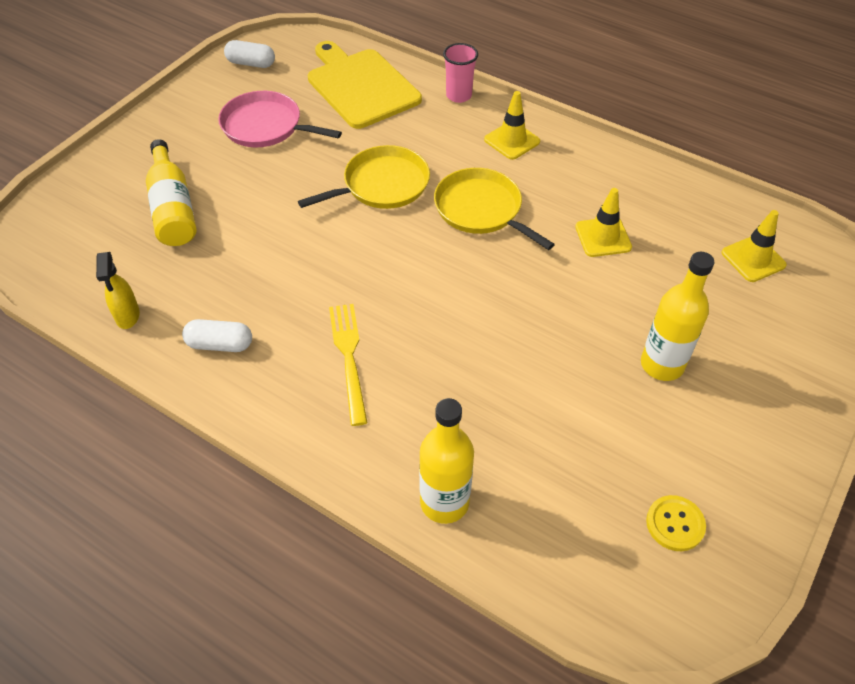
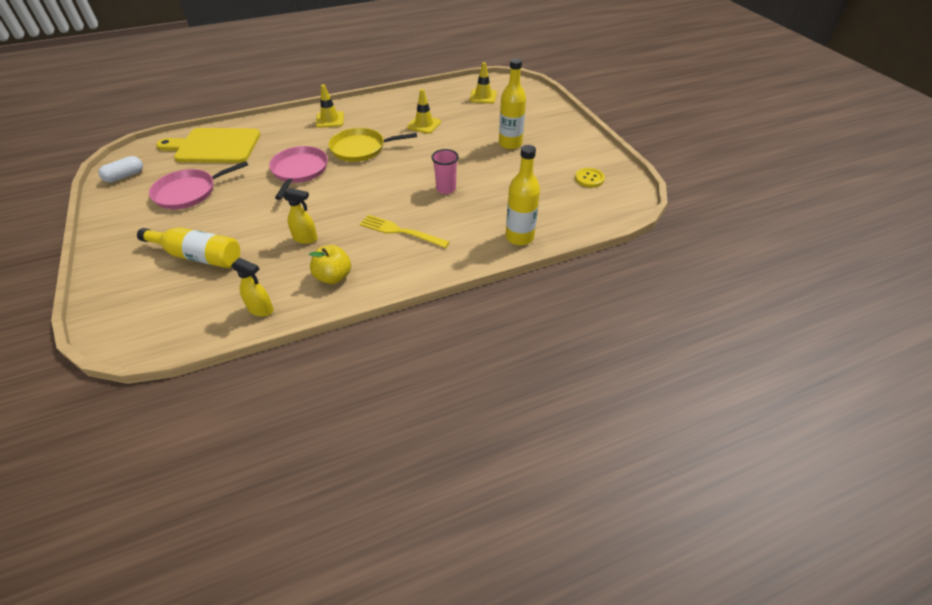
camera: 55 degrees left, 5 degrees down
white capsule [182,319,252,352] -> yellow apple [309,245,351,284]
yellow pan [298,145,430,209] -> pink pan [269,146,328,200]
pink cup [443,43,478,103] -> pink cup moved to [431,149,459,194]
none -> yellow spray bottle [283,188,317,244]

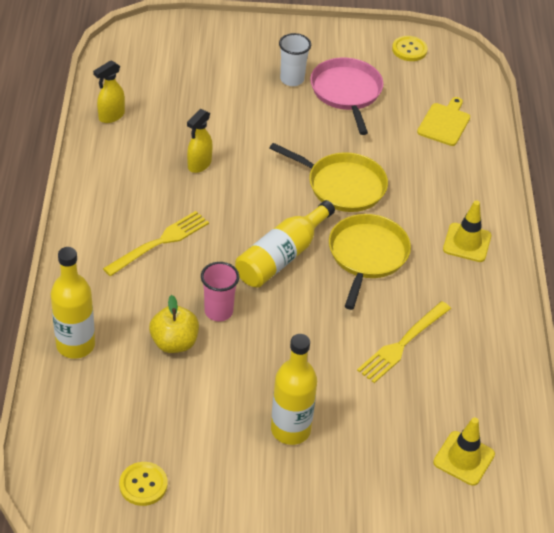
camera: 110 degrees right, 0 degrees up
white capsule [98,156,143,183] -> yellow button [392,36,428,61]
yellow bottle [137,227,240,268] -> yellow bottle moved to [235,200,335,288]
yellow cutting board [156,128,261,163] -> yellow cutting board [417,97,470,146], size x0.52
pink pan [269,146,328,200] -> yellow pan [269,143,388,212]
yellow apple [309,245,351,284] -> yellow apple moved to [149,295,199,353]
yellow traffic cone [407,89,441,134] -> yellow fork [357,301,451,383]
none -> white cup [279,33,311,86]

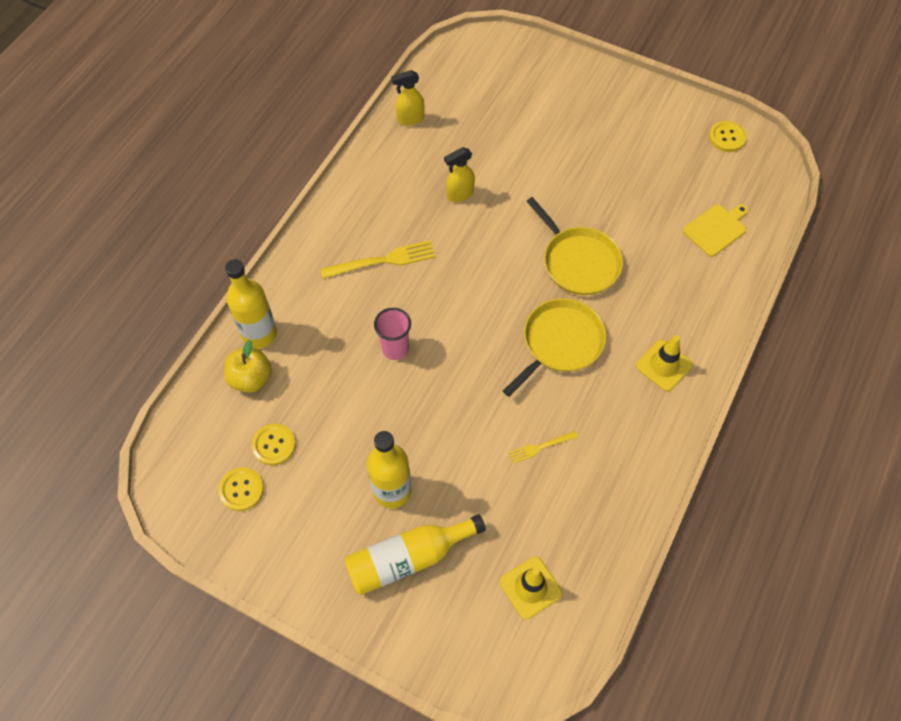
camera: 30 degrees right, 15 degrees up
yellow apple [149,295,199,353] -> yellow apple moved to [224,340,272,393]
yellow bottle [235,200,335,288] -> yellow bottle moved to [344,514,486,595]
white cup [279,33,311,86] -> none
pink pan [310,58,383,135] -> none
yellow fork [357,301,451,383] -> yellow fork [509,431,578,464], size x0.57
none -> yellow button [252,424,296,465]

